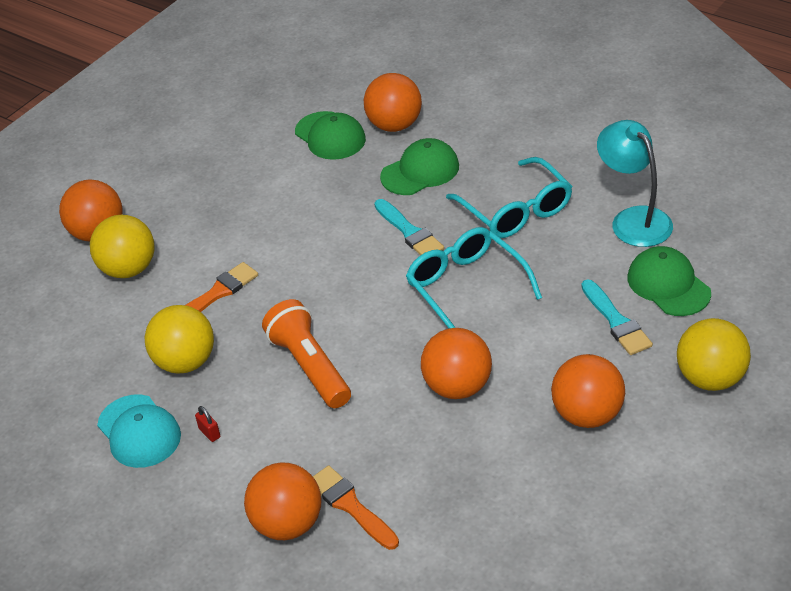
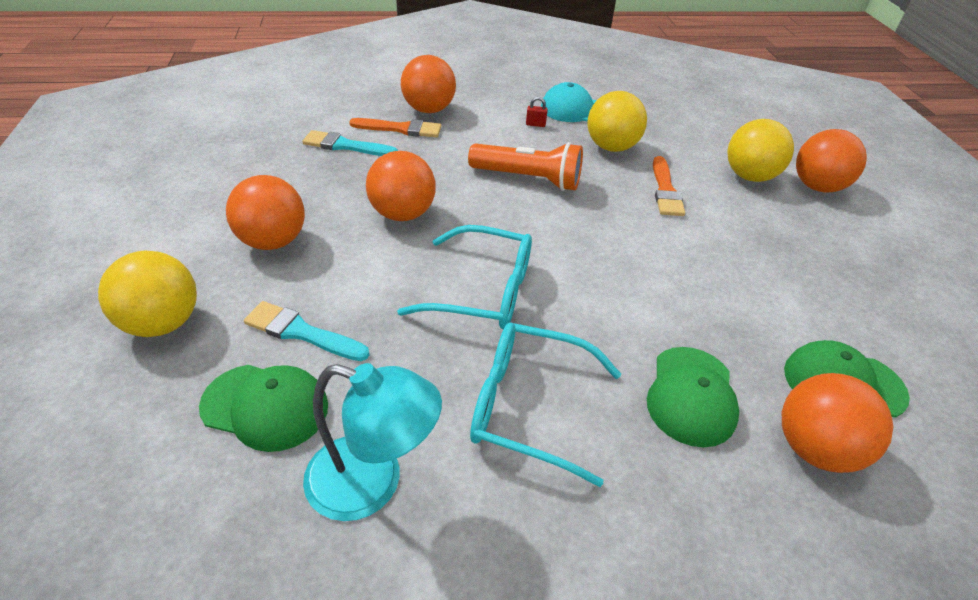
camera: 130 degrees right, 0 degrees up
turquoise brush [374,199,444,255] -> turquoise brush moved to [302,130,398,156]

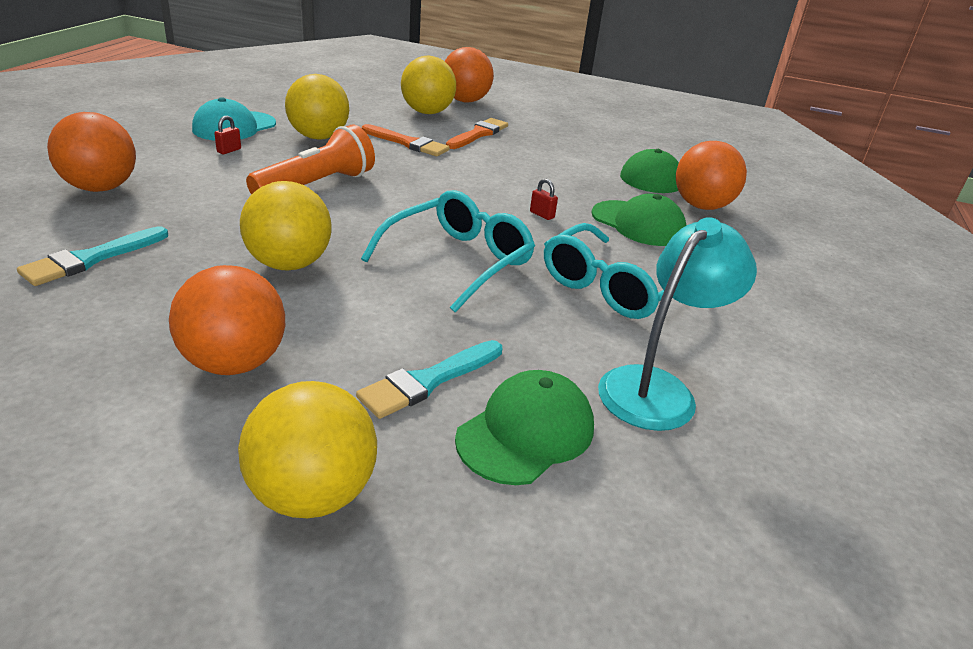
camera: 65 degrees left, 10 degrees down
orange brush [349,118,441,138] -> orange brush moved to [446,118,508,149]
orange ball [366,151,436,221] -> yellow ball [240,181,332,270]
none -> red padlock [530,178,558,220]

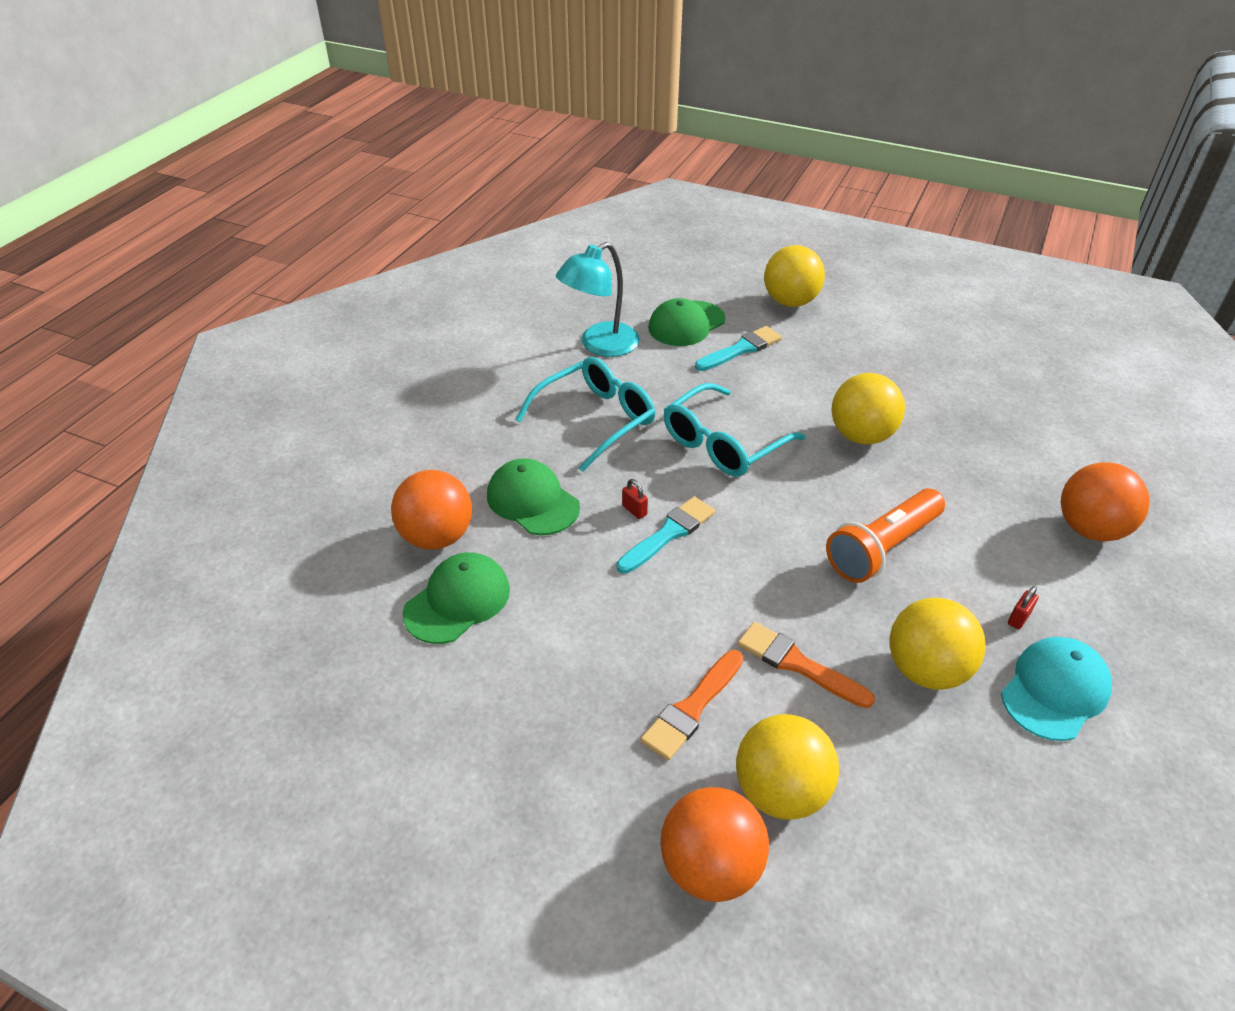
camera: 170 degrees left, 10 degrees up
turquoise brush [17,226,168,286] -> turquoise brush moved to [617,496,715,574]
orange ball [169,265,285,375] -> none

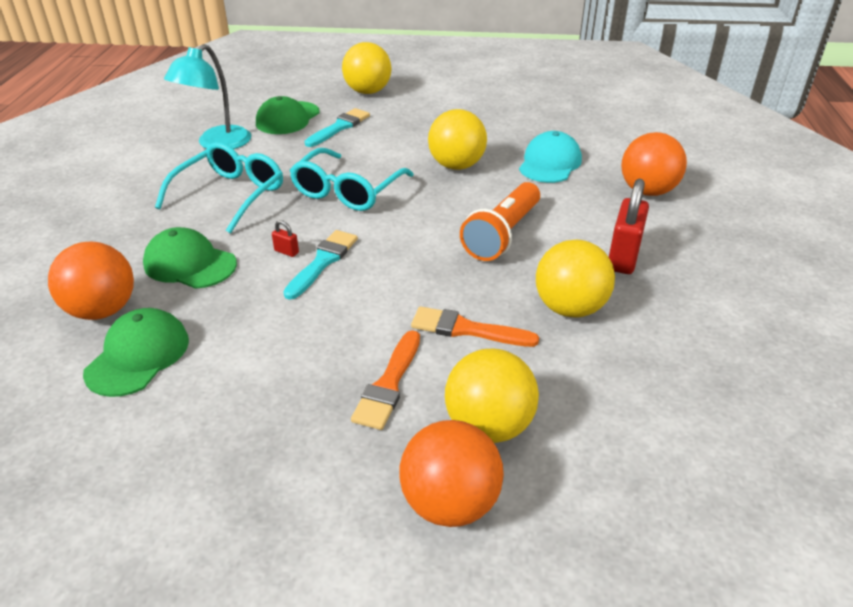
camera: 20 degrees left, 5 degrees down
turquoise cap [1001,637,1112,741] -> turquoise cap moved to [519,131,582,183]
red padlock [1008,586,1039,629] -> red padlock [609,179,649,274], size x2.33

